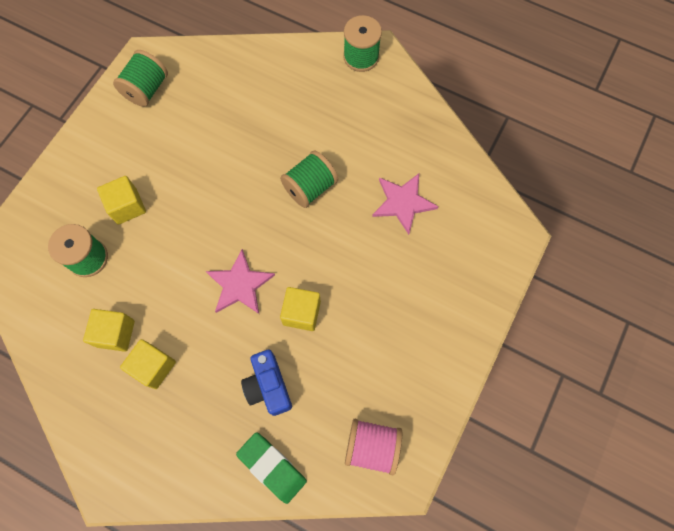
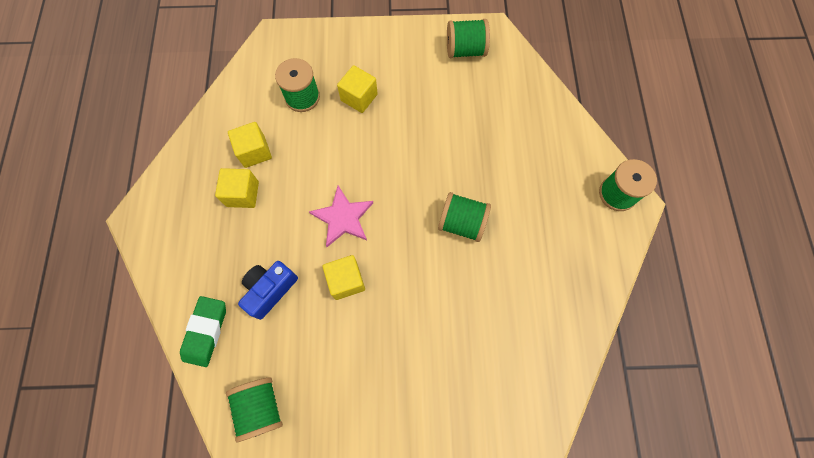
camera: 60 degrees right, 0 degrees up
pink spool [345,419,402,475] -> green spool [226,377,283,443]
pink star [372,174,439,235] -> none

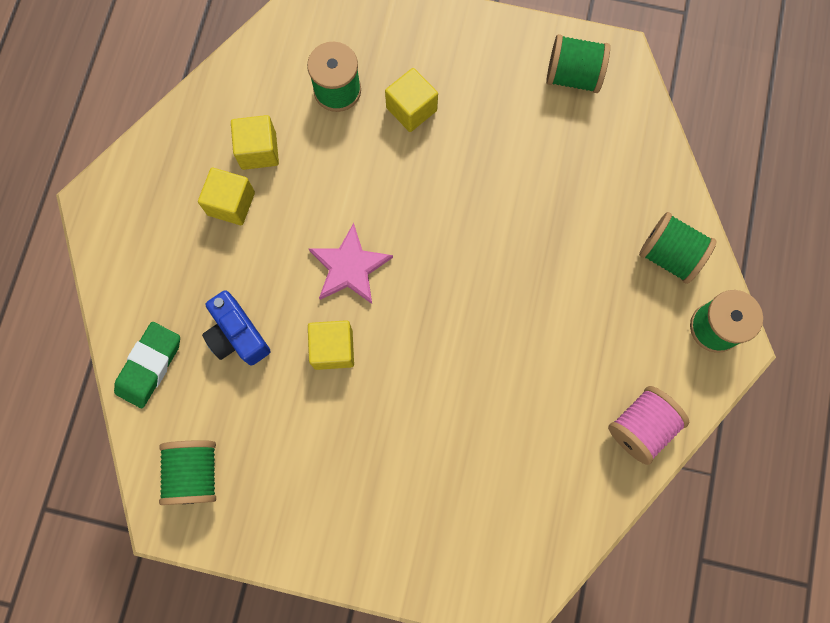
camera: 15 degrees right, 5 degrees up
blue camera [238,261,298,320] -> blue camera turned 90 degrees counterclockwise [202,290,270,366]
green spool [438,192,491,242] -> green spool moved to [639,212,717,284]
none -> pink spool [608,386,689,465]

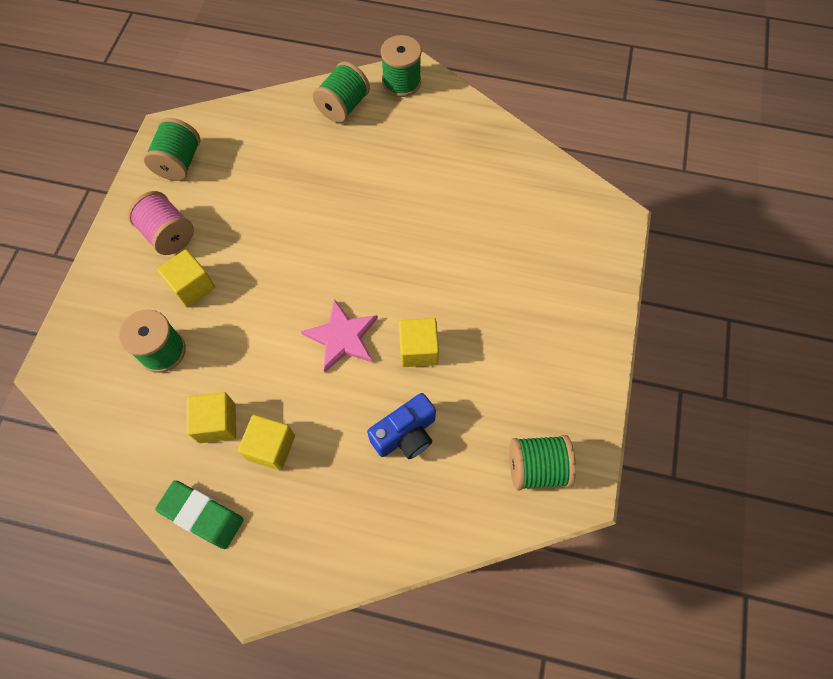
camera: 90 degrees left, 10 degrees down
green eraser [114,322,180,408] -> green eraser moved to [155,480,244,549]
pink spool [608,386,689,465] -> pink spool moved to [127,191,194,255]

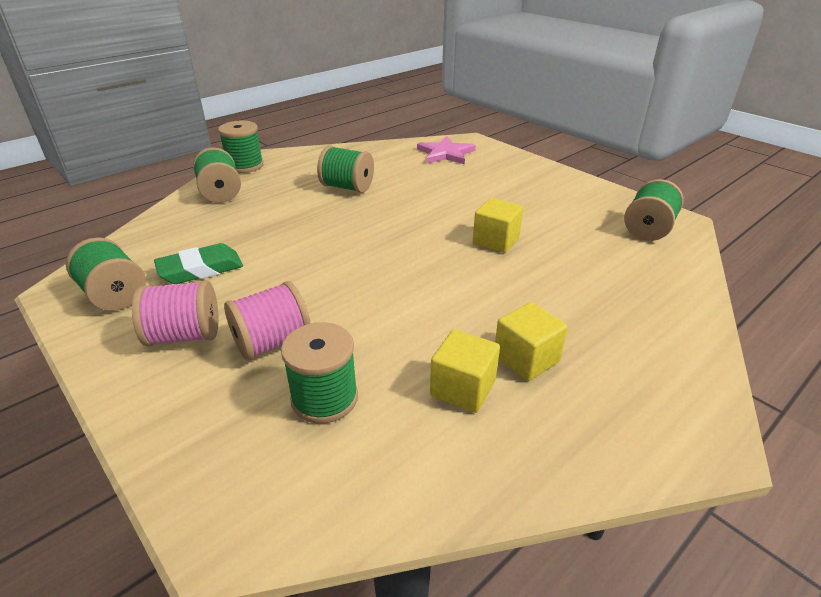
camera: 55 degrees left, 30 degrees down
green eraser [155,480,244,549] -> green eraser moved to [154,243,243,284]
yellow cube [157,249,215,308] -> pink spool [224,281,311,361]
pink star [301,299,378,372] -> pink star moved to [417,136,476,165]
blue camera [367,393,436,459] -> none
none -> green spool [317,146,374,193]

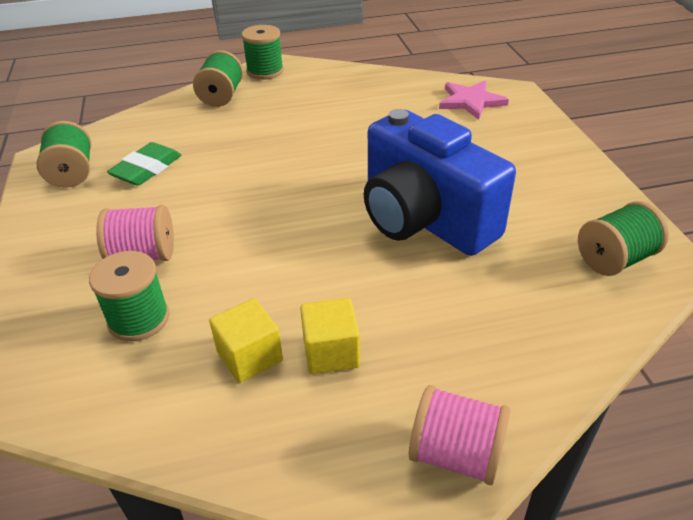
camera: 30 degrees right, 5 degrees up
pink spool [132,280,219,346] -> pink spool moved to [409,385,510,485]
green eraser [154,243,243,284] -> green eraser turned 60 degrees counterclockwise [107,142,182,186]
green spool [317,146,374,193] -> none
yellow cube [473,198,523,253] -> blue camera [364,109,516,256]

